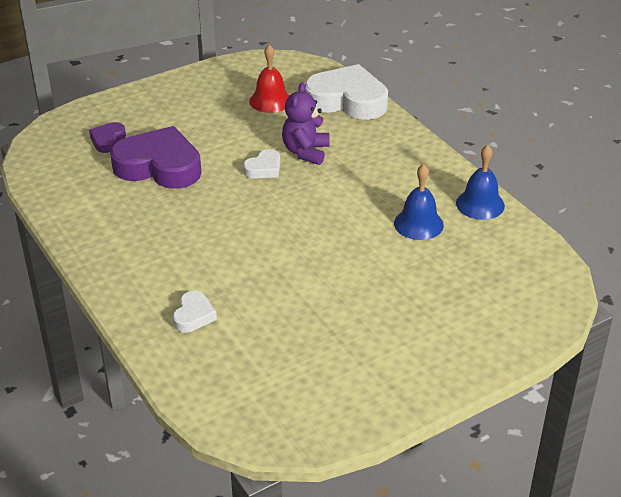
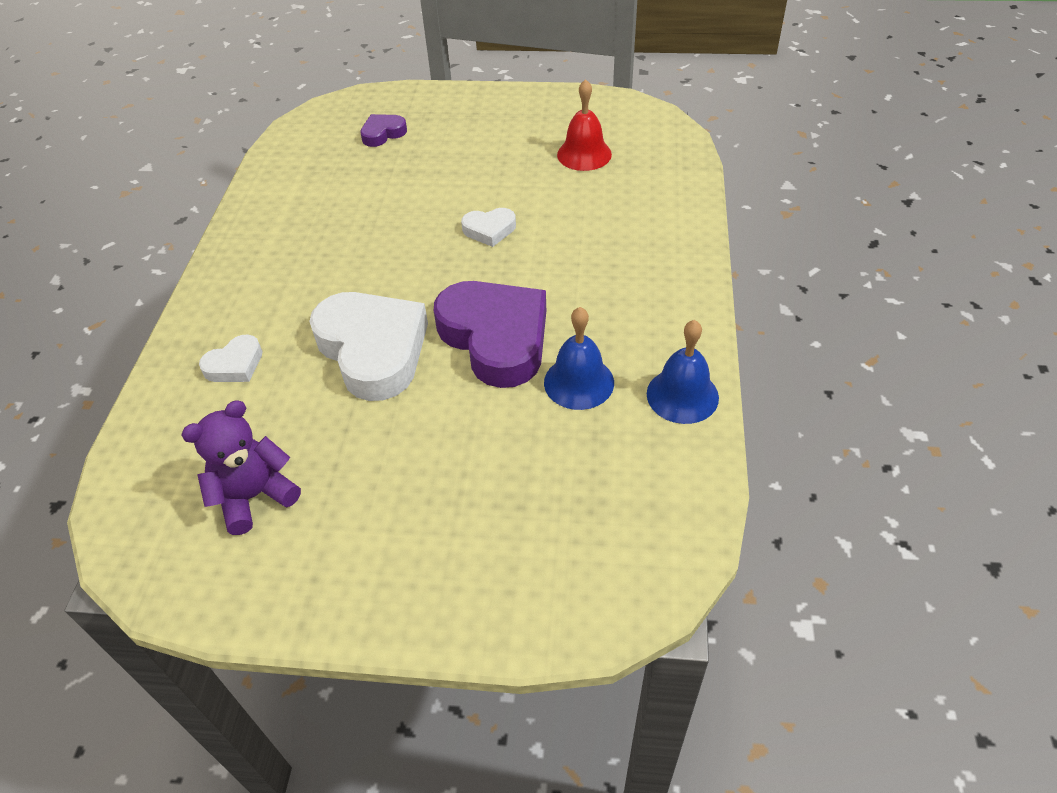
camera: 40 degrees right, 10 degrees up
purple heart [110,126,201,189] -> purple heart moved to [434,281,546,388]
purple teddy bear [282,82,329,165] -> purple teddy bear moved to [181,401,301,535]
white heart [305,64,388,120] -> white heart moved to [309,292,428,401]

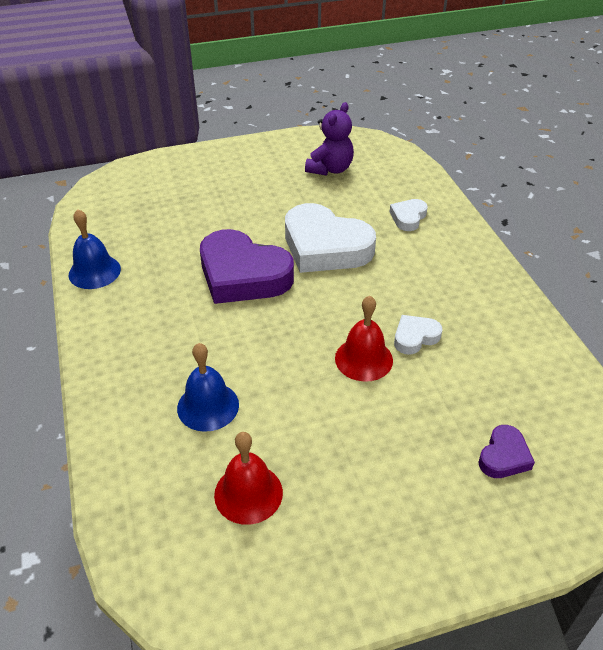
camera: 155 degrees right, 5 degrees down
white heart [461,208,516,247] -> white heart moved to [394,315,442,355]
blue bell [544,307,614,410] -> blue bell moved to [177,343,239,432]
none -> red bell [335,296,393,382]

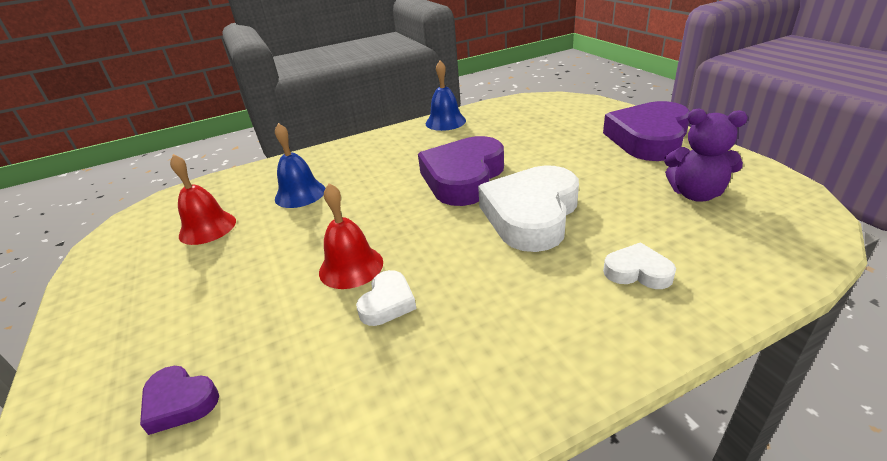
camera: 85 degrees right, 10 degrees down
white heart [394,315,442,355] -> white heart turned 60 degrees clockwise [356,270,416,326]
none -> purple heart [603,101,690,161]

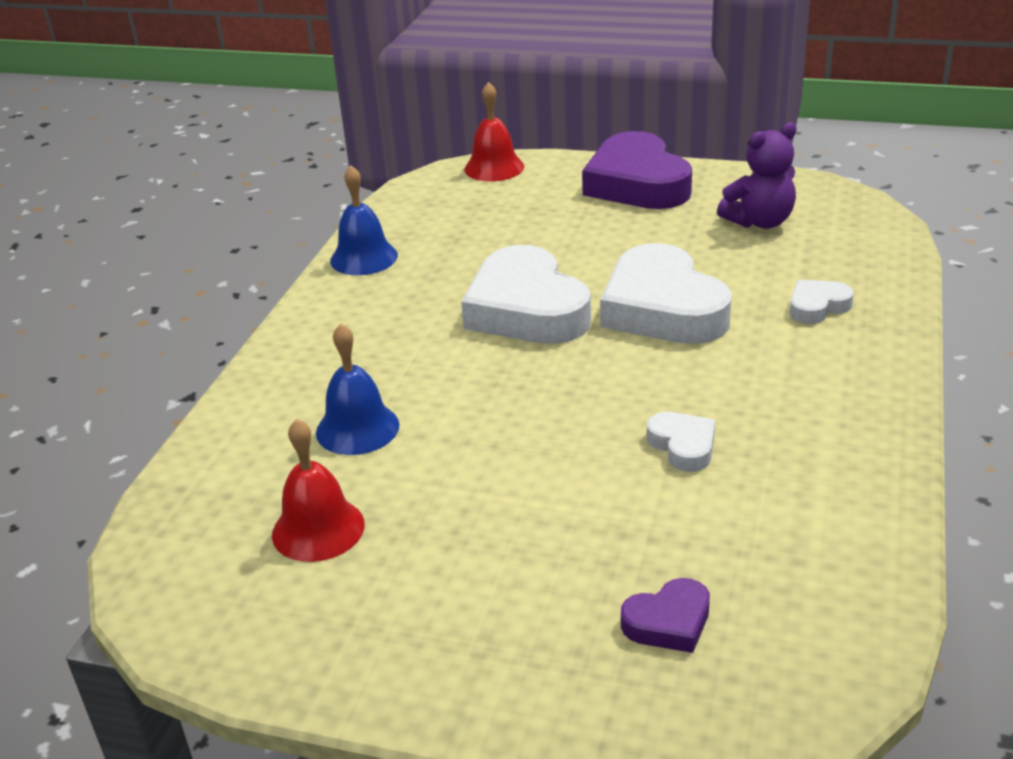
camera: 50 degrees left, 0 degrees up
red bell [319,183,383,289] -> red bell moved to [464,82,524,181]
purple heart [418,136,504,206] -> white heart [461,245,591,344]

